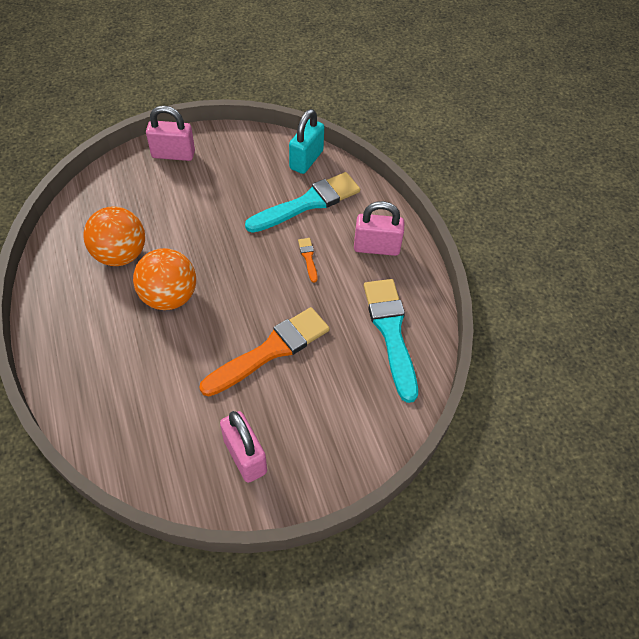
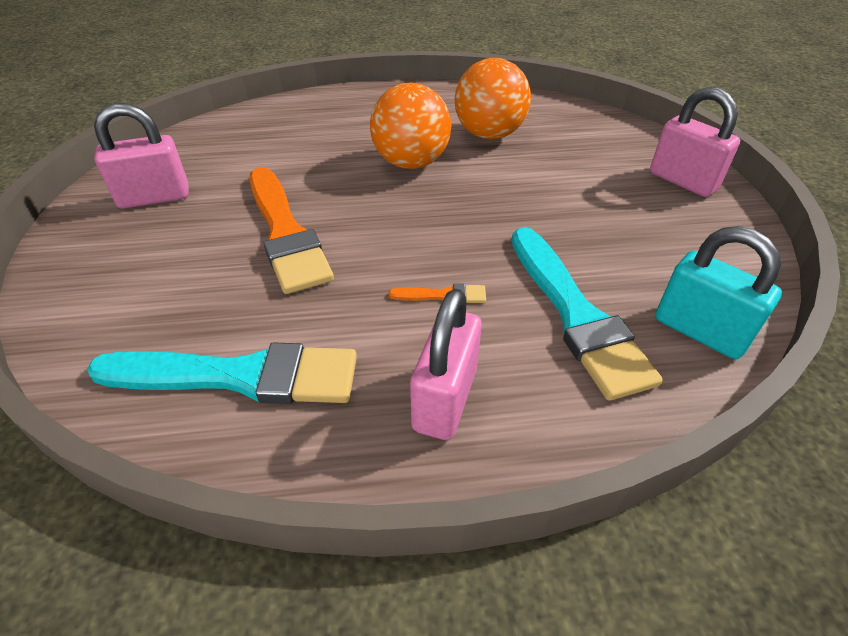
camera: 105 degrees right, 10 degrees down
pink padlock [146,106,195,161] -> pink padlock turned 60 degrees counterclockwise [650,87,740,197]

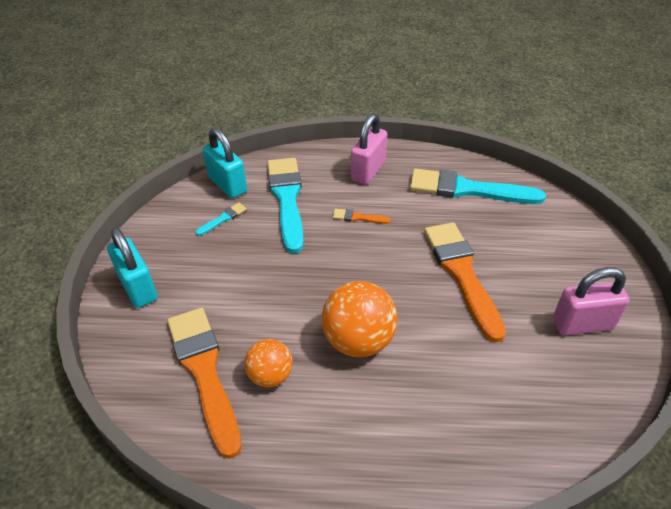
camera: 170 degrees left, 0 degrees up
orange ball [455,58,531,139] -> orange ball [244,339,292,387], size x0.61
pink padlock [650,87,740,197] -> turquoise padlock [107,228,157,308]
none -> orange brush [167,308,242,459]
none -> turquoise brush [195,202,247,236]

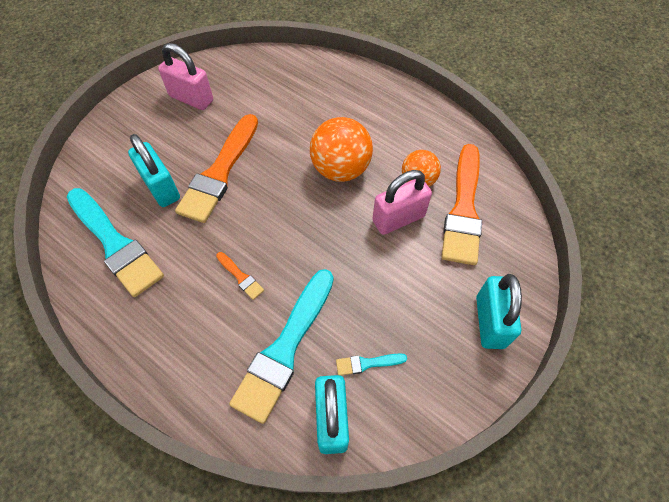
camera: 145 degrees left, 15 degrees up
pink padlock [351,113,387,185] -> pink padlock moved to [372,170,432,235]
none -> turquoise padlock [128,134,180,207]

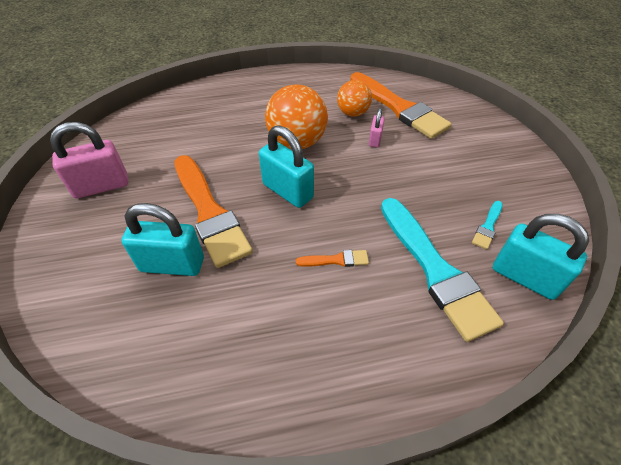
camera: 50 degrees left, 10 degrees down
turquoise brush [67,188,164,297] -> none
pink padlock [372,170,432,235] -> pink padlock [369,108,385,147], size x0.52
turquoise padlock [476,274,522,349] -> turquoise padlock moved to [259,125,314,208]

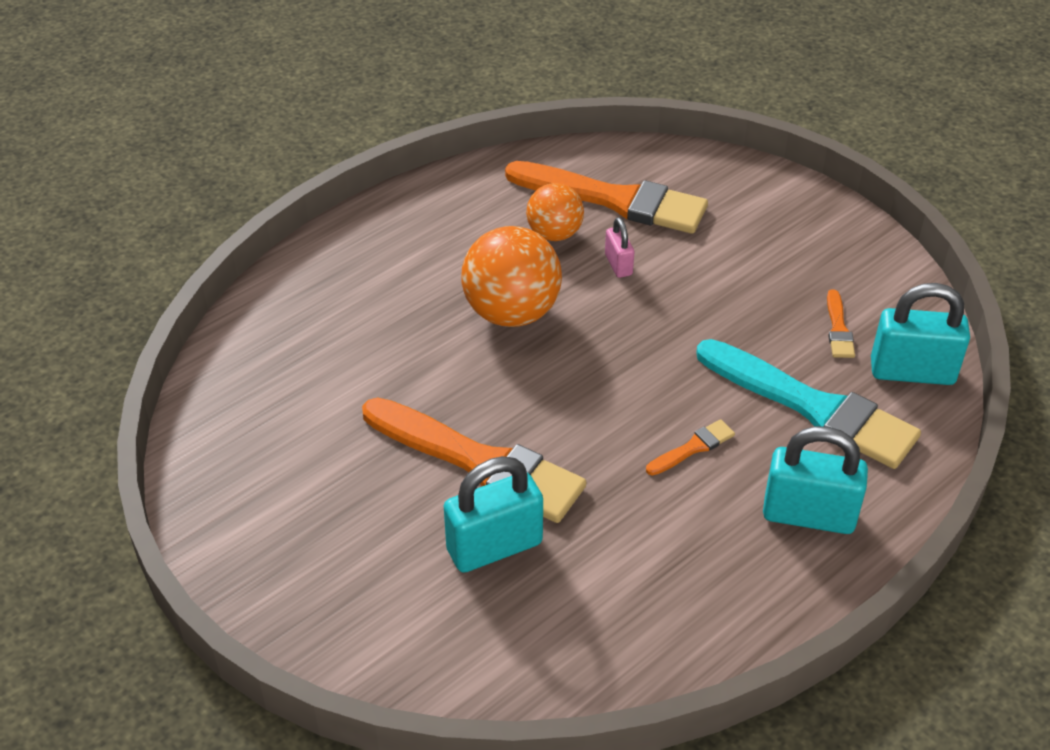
camera: 30 degrees left, 5 degrees down
pink padlock [50,122,128,198] -> none
turquoise padlock [259,125,314,208] -> turquoise padlock moved to [763,426,868,534]
turquoise brush [472,201,503,250] -> orange brush [827,289,855,358]

